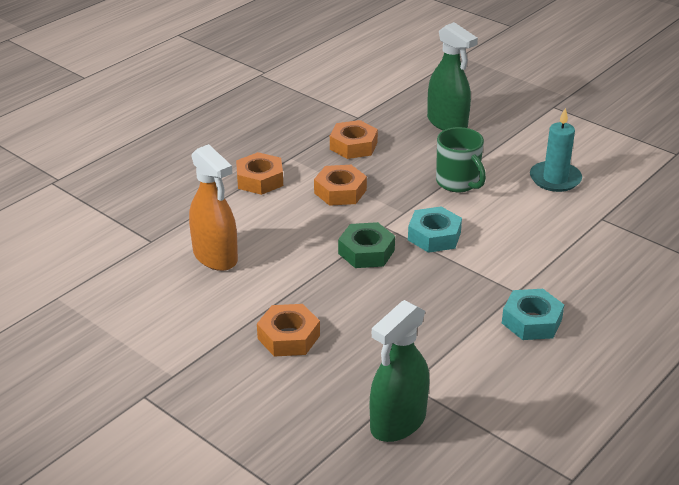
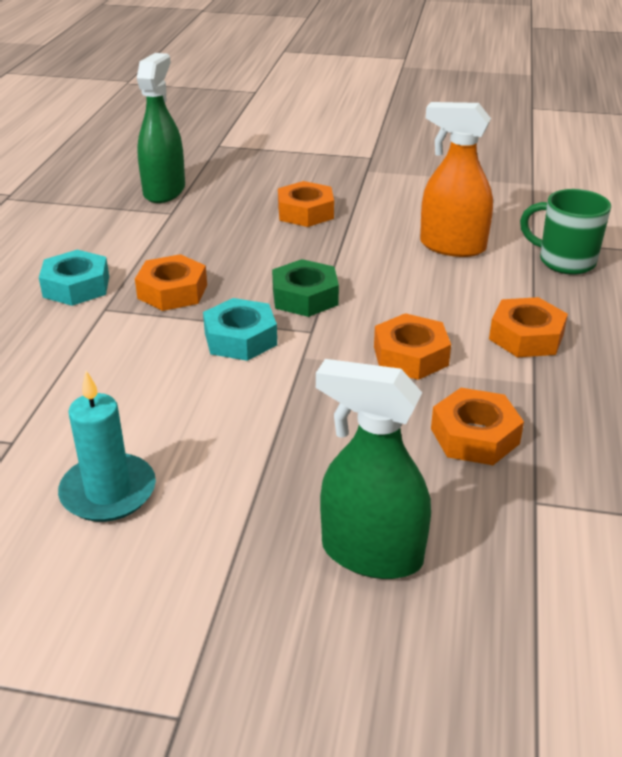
camera: 150 degrees right, 0 degrees up
green mug [436,127,486,192] -> green mug moved to [520,189,611,275]
none -> orange nut [135,254,207,311]

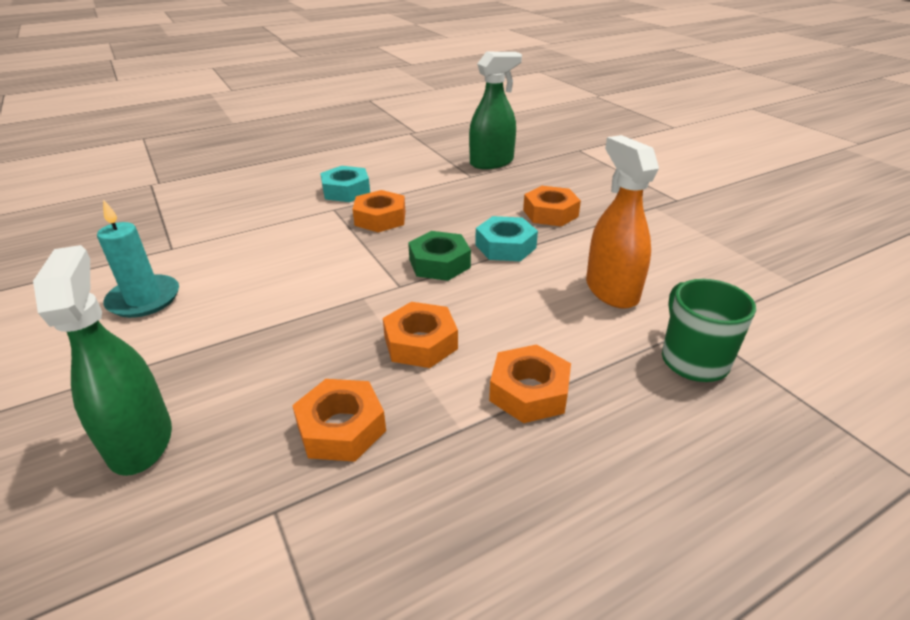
camera: 50 degrees right, 0 degrees up
turquoise nut [203,298,277,361] -> turquoise nut moved to [475,216,538,261]

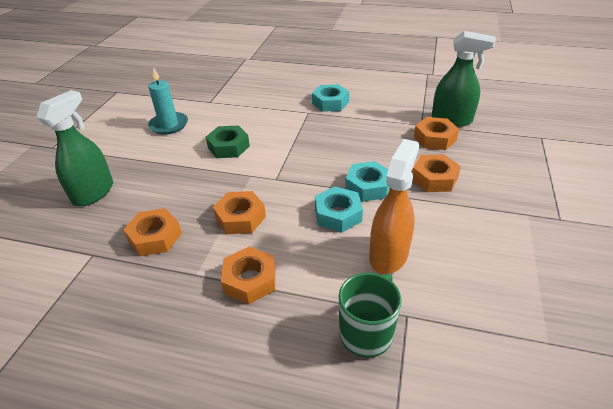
camera: 45 degrees right, 5 degrees up
orange nut [353,190,405,232] -> orange nut moved to [414,117,459,150]
green nut [408,231,471,281] -> green nut moved to [206,125,250,158]
none -> turquoise nut [315,186,363,233]

